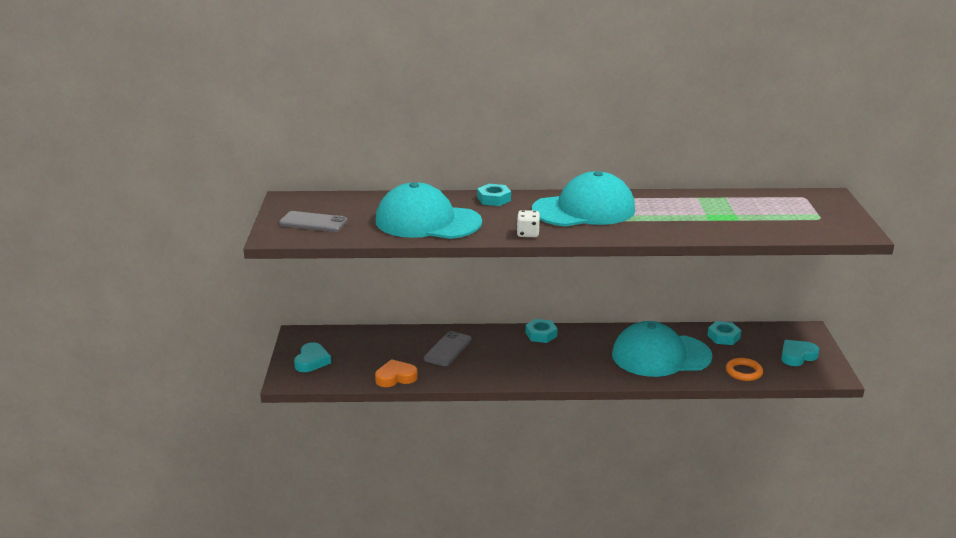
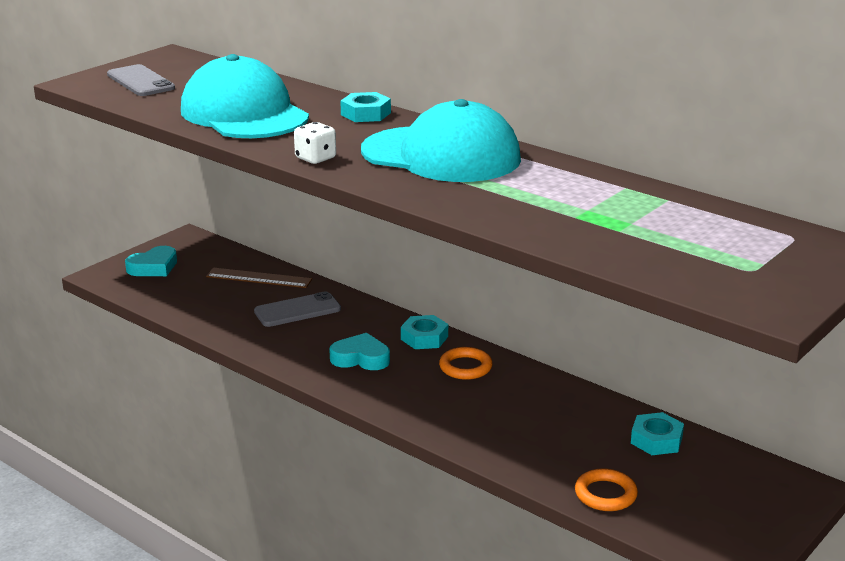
camera: 40 degrees right, 0 degrees up
orange heart [375,359,418,387] -> none
turquoise cap [612,321,712,377] -> none
turquoise heart [781,340,819,366] -> turquoise heart moved to [330,333,390,370]
none -> brown ruler [206,268,312,288]
none -> orange ring [439,347,492,380]

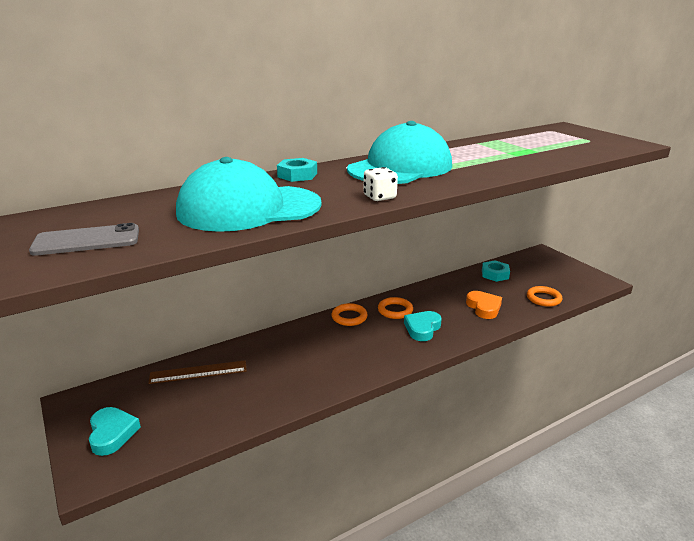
camera: 70 degrees left, 0 degrees up
brown ruler [206,268,312,288] -> brown ruler turned 45 degrees clockwise [148,360,247,384]
grey phone [254,291,341,327] -> none
turquoise heart [330,333,390,370] -> turquoise heart moved to [404,311,442,341]
turquoise nut [401,315,448,349] -> orange ring [331,303,368,326]
none -> orange heart [466,291,502,319]

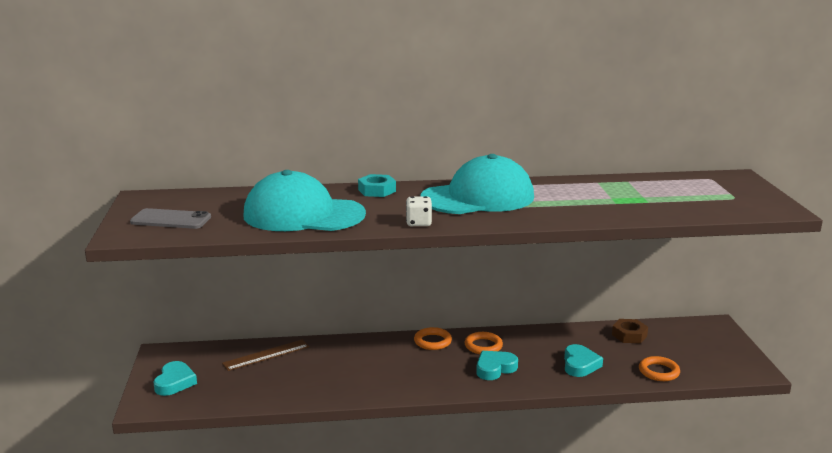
camera: 25 degrees right, 5 degrees down
brown ruler [148,360,247,384] -> brown ruler turned 45 degrees counterclockwise [222,339,309,371]
orange heart [466,291,502,319] -> turquoise heart [564,344,603,377]
turquoise nut [482,260,510,282] -> brown nut [612,319,648,343]

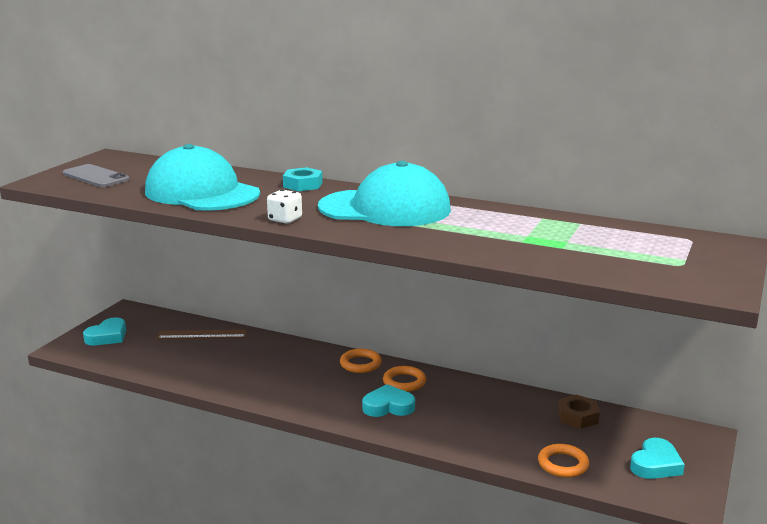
camera: 30 degrees right, 0 degrees up
turquoise heart [564,344,603,377] -> turquoise heart moved to [630,438,685,479]

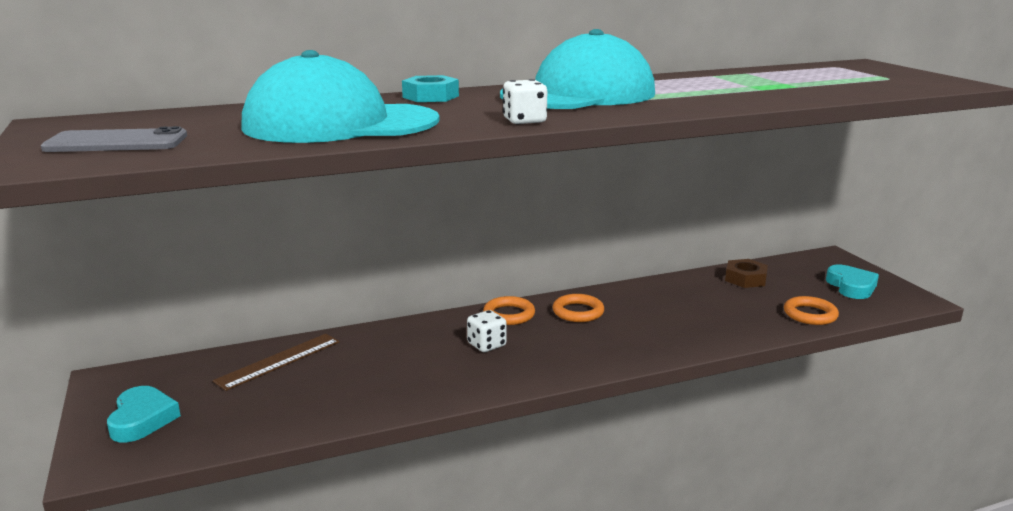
camera: 45 degrees left, 0 degrees up
turquoise heart [362,384,415,417] -> none
none -> white dice [467,310,507,352]

